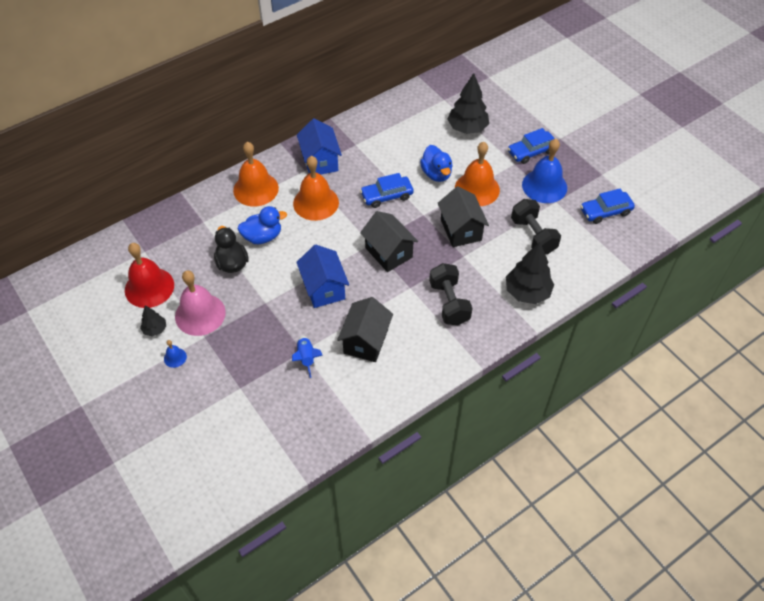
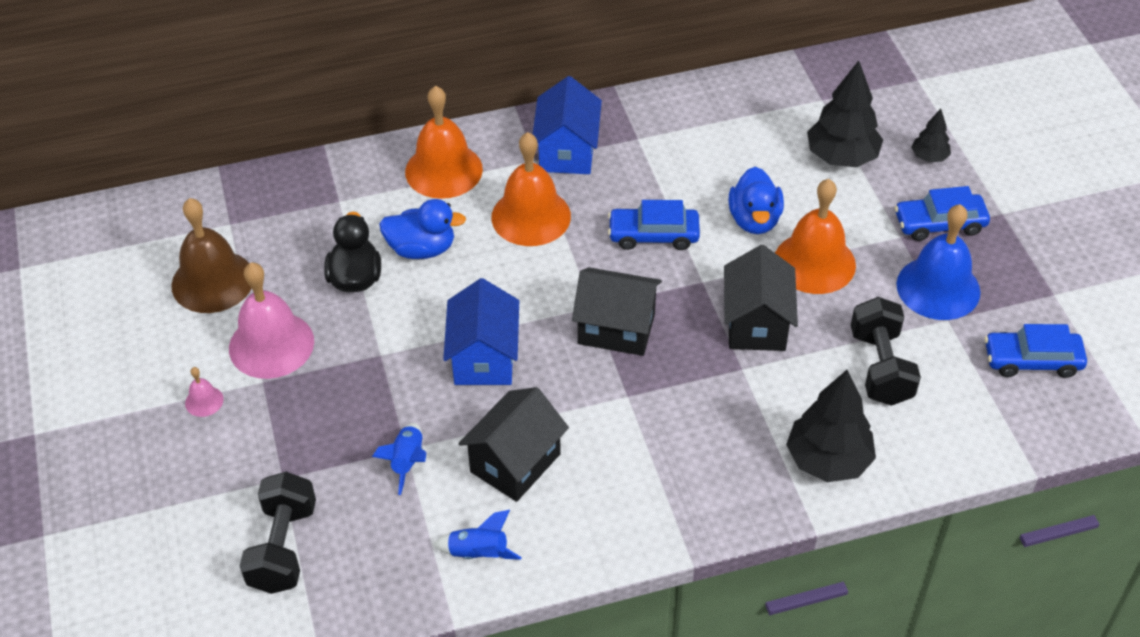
camera: 20 degrees right, 5 degrees down
red bell [125,243,174,308] -> brown bell [171,198,252,313]
black tree [140,305,166,337] -> black tree moved to [911,109,951,162]
blue bell [164,340,187,368] -> pink bell [185,367,224,417]
black house [360,211,418,272] -> black house turned 60 degrees counterclockwise [572,267,662,356]
black dumbbell [429,263,473,325] -> black dumbbell moved to [240,472,316,594]
none -> blue rocket [433,510,522,560]

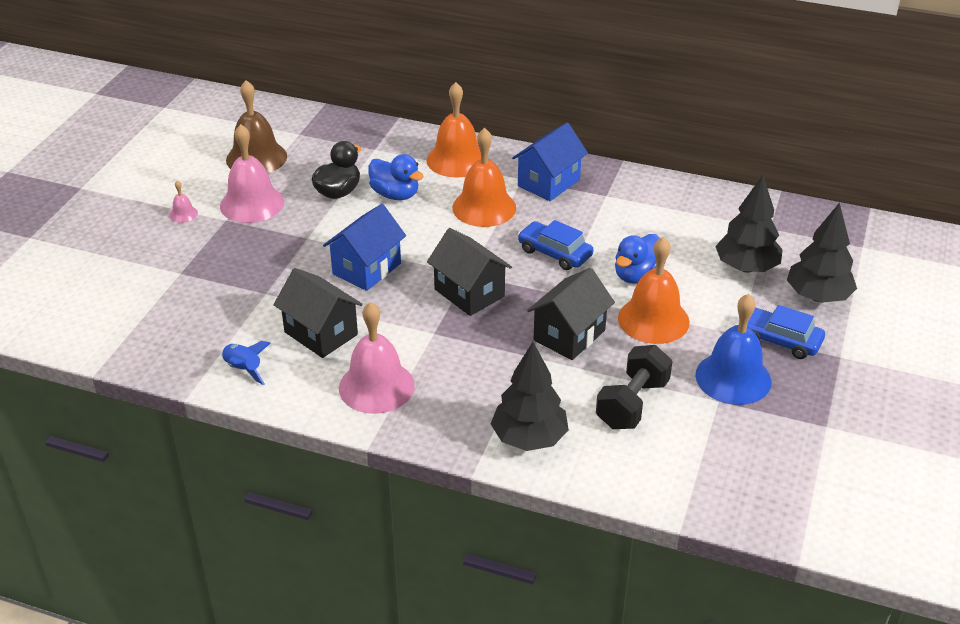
camera: 35 degrees right, 10 degrees down
black dumbbell [240,472,316,594] -> none
blue rocket [372,423,426,495] -> none
black house [458,387,569,502] -> black house turned 60 degrees clockwise [273,268,363,358]
black tree [911,109,951,162] -> black tree [787,202,857,303], size x1.92
blue car [985,324,1087,378] -> none
none -> pink bell [339,302,415,414]

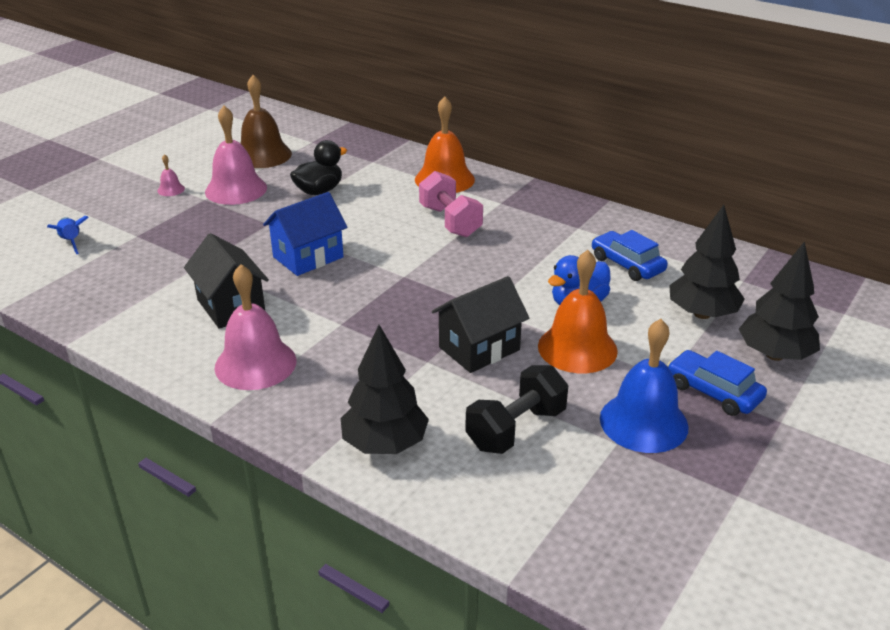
camera: 15 degrees right, 5 degrees down
blue rocket [220,341,270,385] -> blue rocket moved to [47,216,89,254]
blue duck [368,154,424,200] -> none
black house [427,228,512,316] -> none
orange bell [452,128,516,227] -> pink dumbbell [419,171,483,237]
blue house [512,123,588,201] -> none
blue car [518,220,594,270] -> blue car moved to [592,230,668,281]

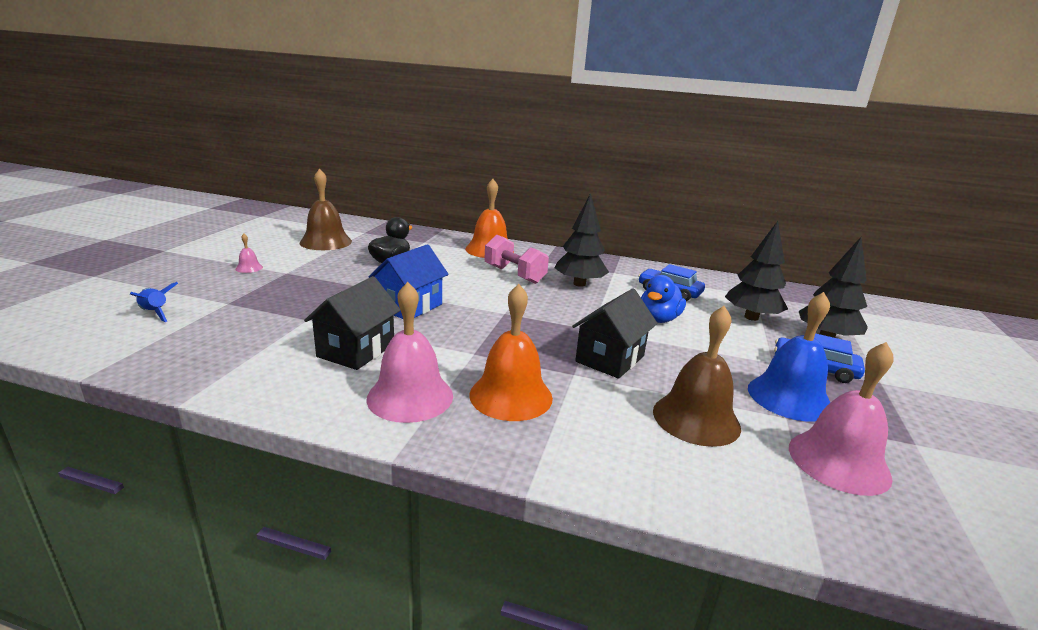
camera: 20 degrees left, 10 degrees down
black house [184,233,269,329] -> black house turned 75 degrees clockwise [304,276,401,370]
pink bell [205,106,267,205] -> pink bell moved to [789,342,893,496]
black tree [341,325,429,454] -> black tree moved to [555,193,609,287]
black dumbbell [465,365,568,454] -> brown bell [653,306,741,447]
orange bell [538,250,618,373] -> orange bell moved to [470,284,553,421]

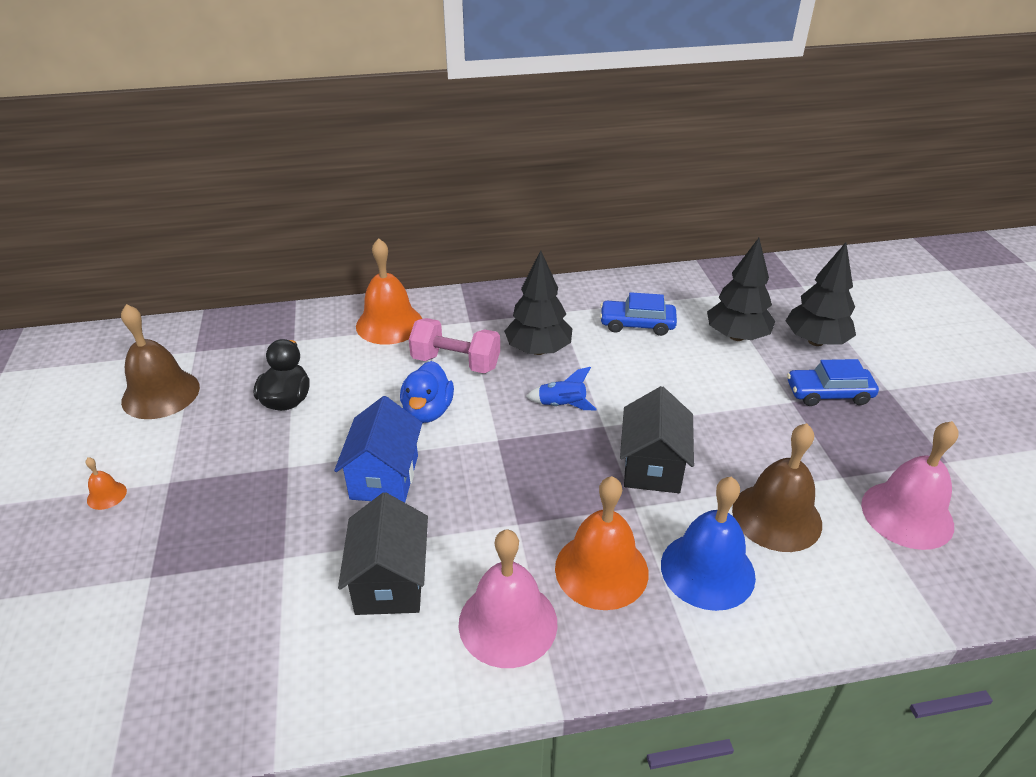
camera: 25 degrees left, 15 degrees up
blue rocket [130,282,178,322] -> blue rocket moved to [526,367,597,410]
pink bell [235,234,263,273] -> orange bell [85,457,127,510]
blue duck [641,275,686,323] -> blue duck moved to [400,361,454,423]
blue bell [748,292,830,422] -> blue bell moved to [661,477,756,611]

